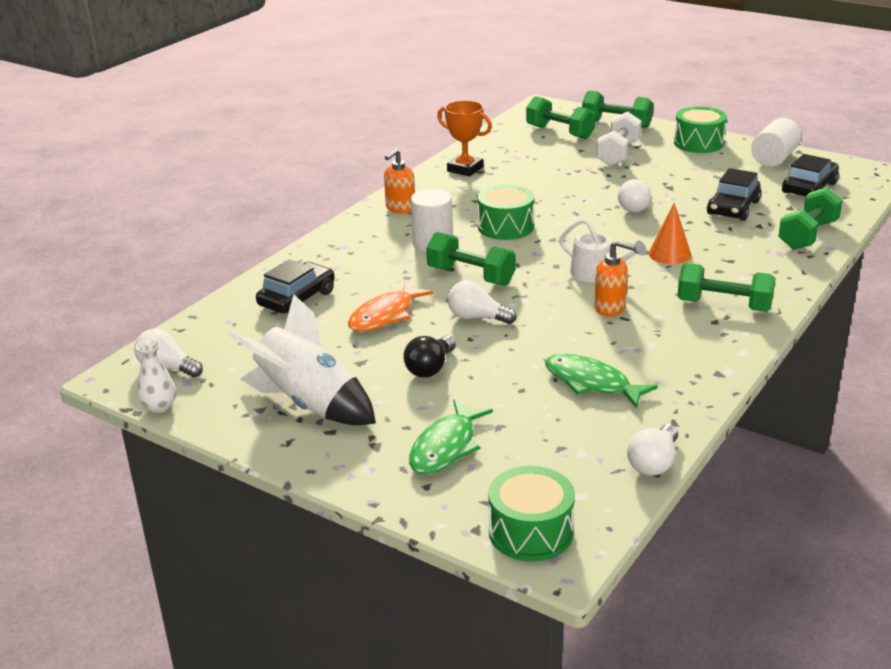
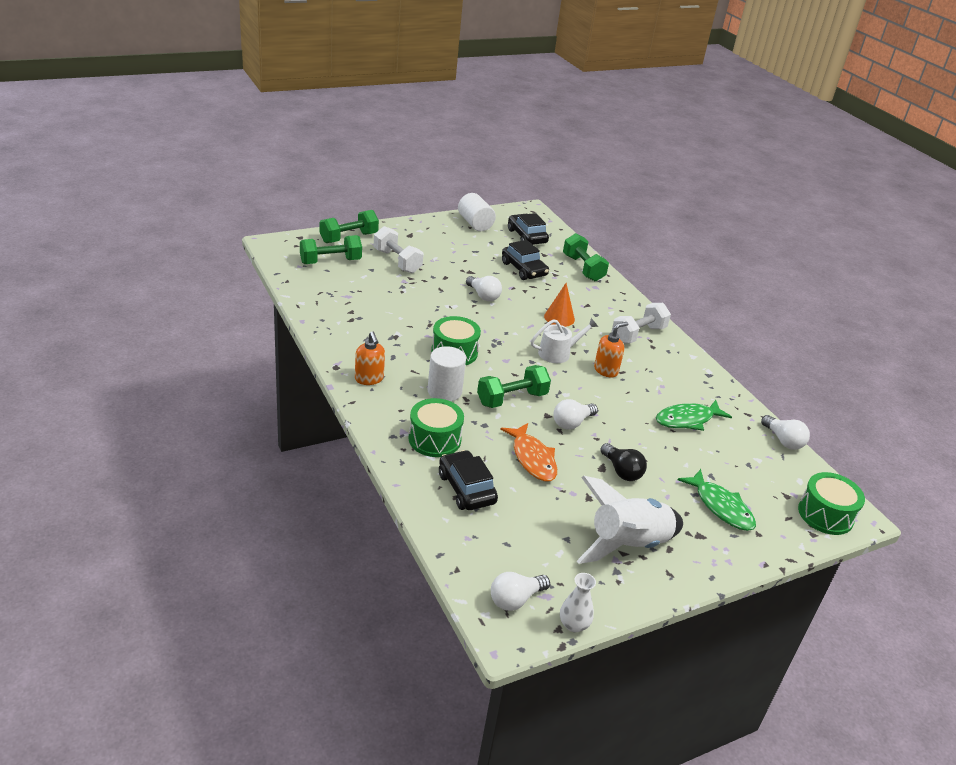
camera: 65 degrees left, 5 degrees up
orange trophy [437,100,492,177] -> none
green drum [674,106,727,153] -> green drum moved to [408,398,464,457]
green dumbbell [677,263,775,312] -> white dumbbell [611,303,671,343]

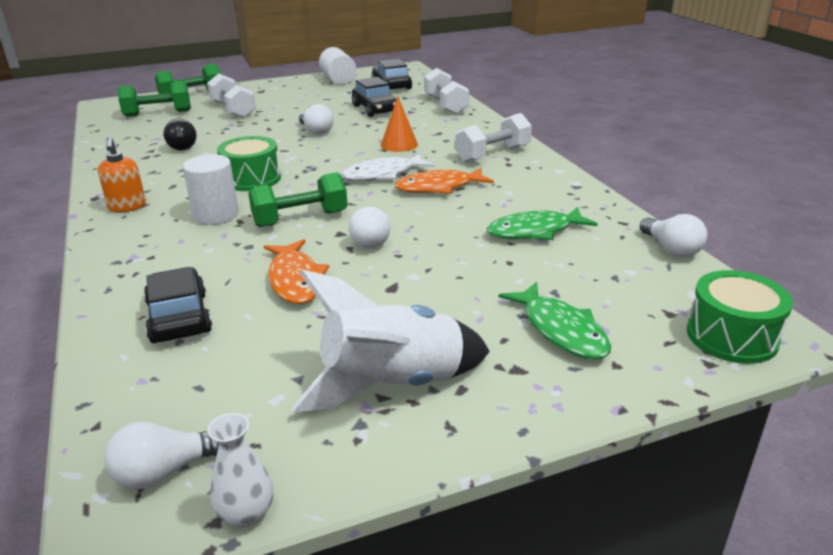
camera: 10 degrees right, 5 degrees down
green drum [408,398,464,457] -> none
white watering can [531,318,598,363] -> white fish [342,153,435,181]
white light bulb [553,399,598,430] -> white light bulb turned 60 degrees counterclockwise [349,207,390,248]
green dumbbell [563,233,609,281] -> white dumbbell [424,68,469,114]
orange soap dispenser [594,322,628,378] -> orange fish [395,168,494,194]
black light bulb [600,443,647,481] -> black light bulb moved to [163,119,197,151]

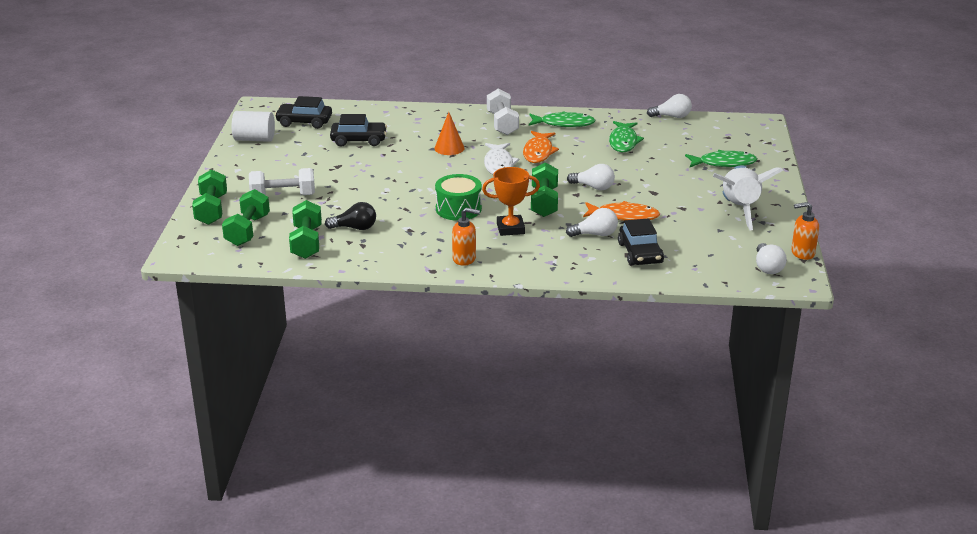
camera: 65 degrees left, 0 degrees up
black car [144,267,212,343] -> black car turned 105 degrees counterclockwise [618,218,664,266]
white cylinder [183,154,239,225] -> orange trophy [482,167,540,236]
white vase [207,413,273,527] -> orange soap dispenser [791,202,819,260]
white light bulb [299,104,334,135] -> white light bulb moved to [566,208,618,237]
white dumbbell [424,68,469,114] -> none
green drum [687,270,793,364] -> none
none -> green dumbbell [289,200,322,259]
none -> green fish [529,111,596,127]

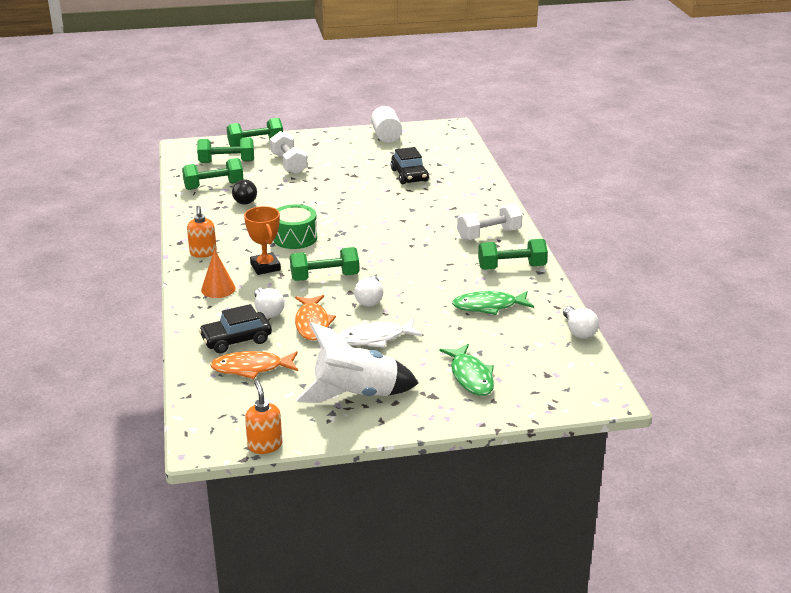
camera: 75 degrees right, 0 degrees up
black car [275,96,332,129] -> none
orange cone [434,112,465,155] -> orange cone moved to [201,249,236,298]
white fish [484,143,519,174] -> white fish moved to [339,319,422,348]
orange fish [523,131,559,163] -> orange fish moved to [210,351,298,379]
green fish [529,111,596,127] -> green dumbbell [478,239,548,270]
white light bulb [756,243,787,274] -> none

